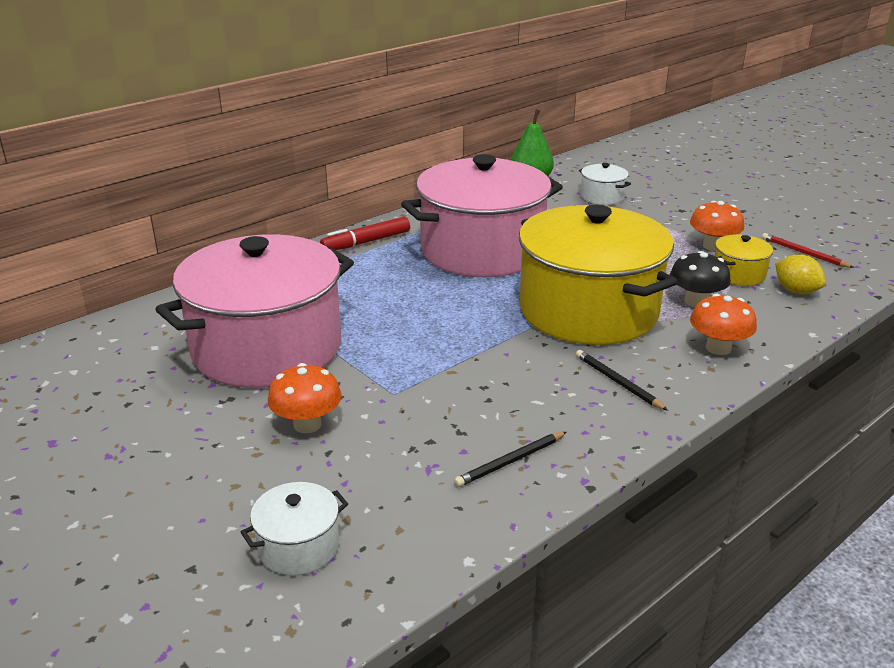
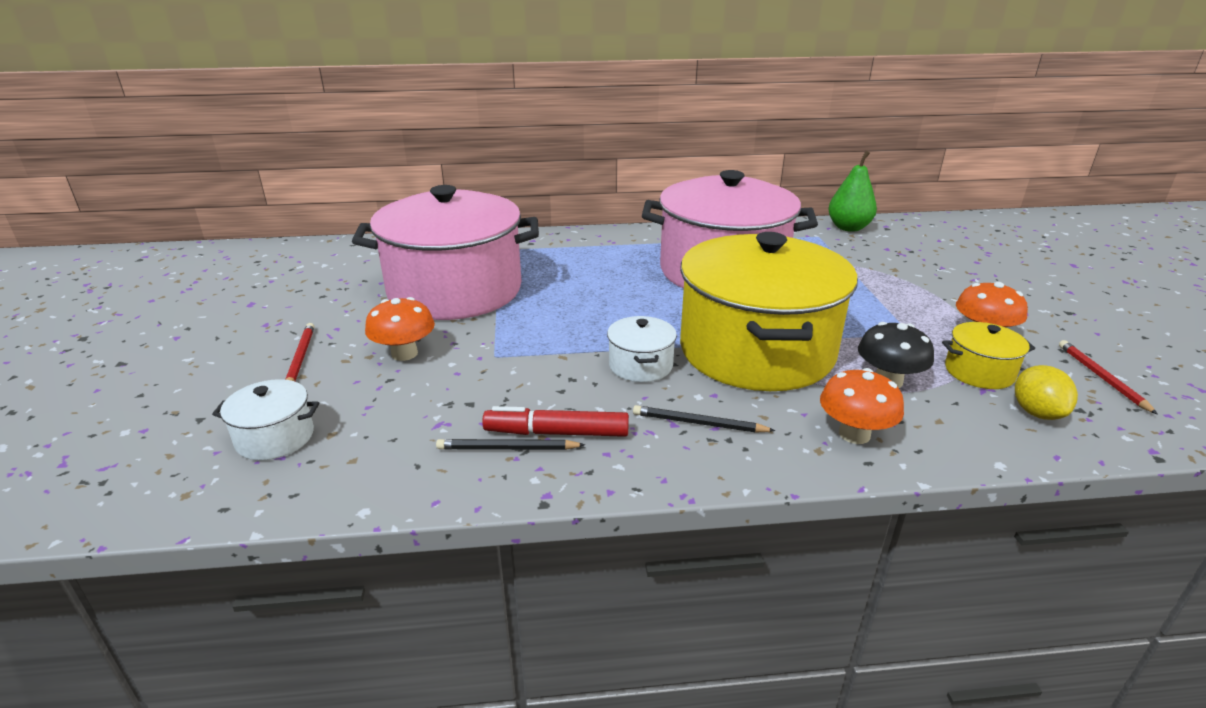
camera: 35 degrees right, 0 degrees up
red marker [320,217,410,250] -> red marker moved to [482,406,629,437]
black pencil [576,350,668,411] -> black pencil turned 75 degrees counterclockwise [633,405,775,433]
white pot [579,163,631,205] -> white pot moved to [607,316,677,382]
none -> red pencil [285,323,314,381]

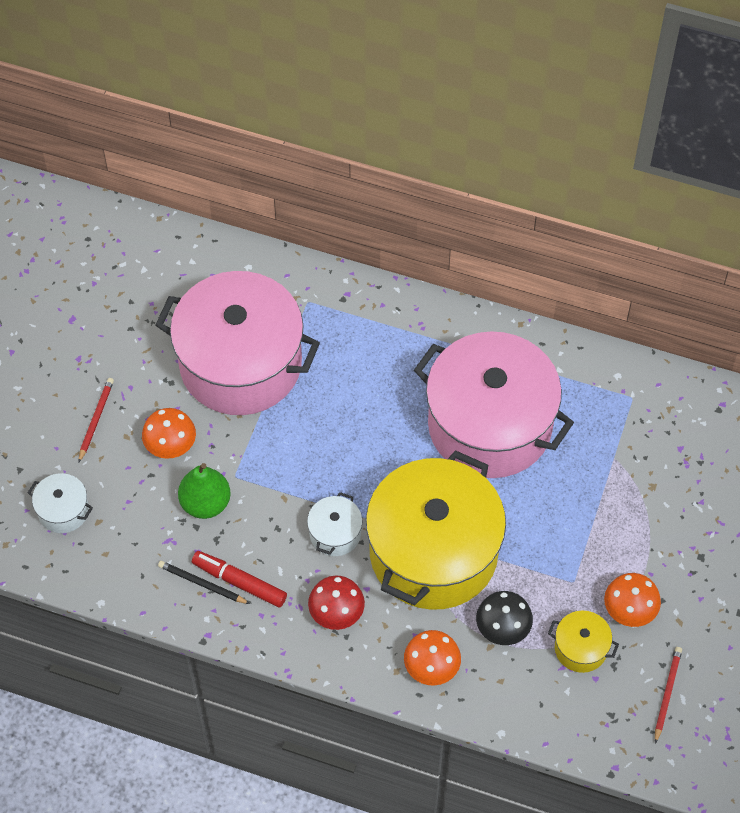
camera: 25 degrees right, 30 degrees up
black pencil [633,405,775,433] -> red mushroom [308,575,365,630]
green pear [828,151,877,232] -> green pear moved to [178,463,231,519]
yellow lemon [1015,365,1078,420] -> none

